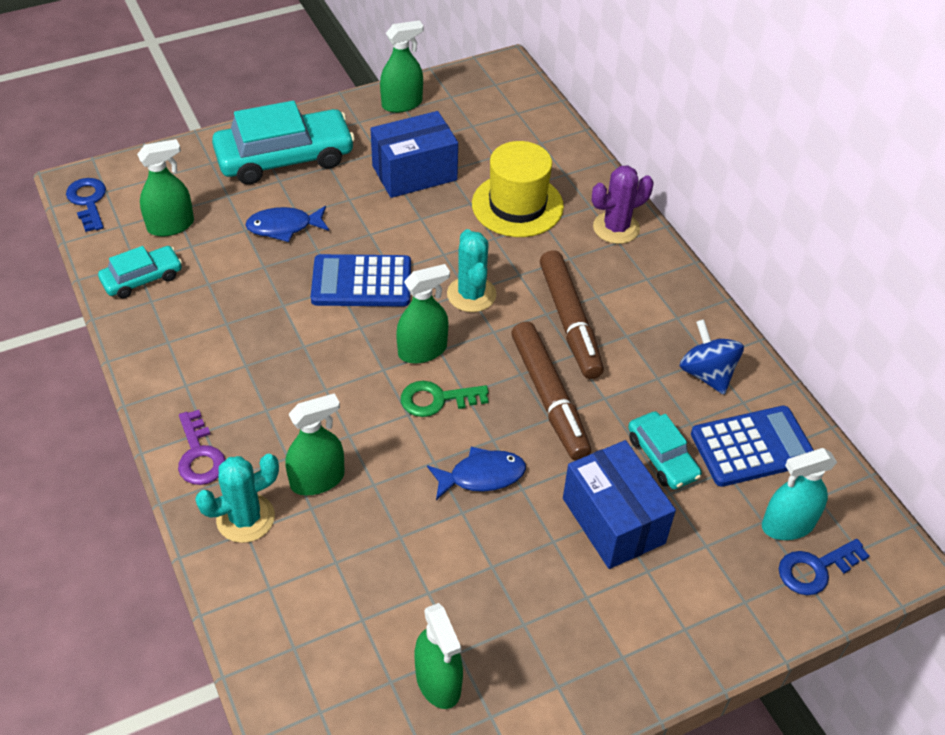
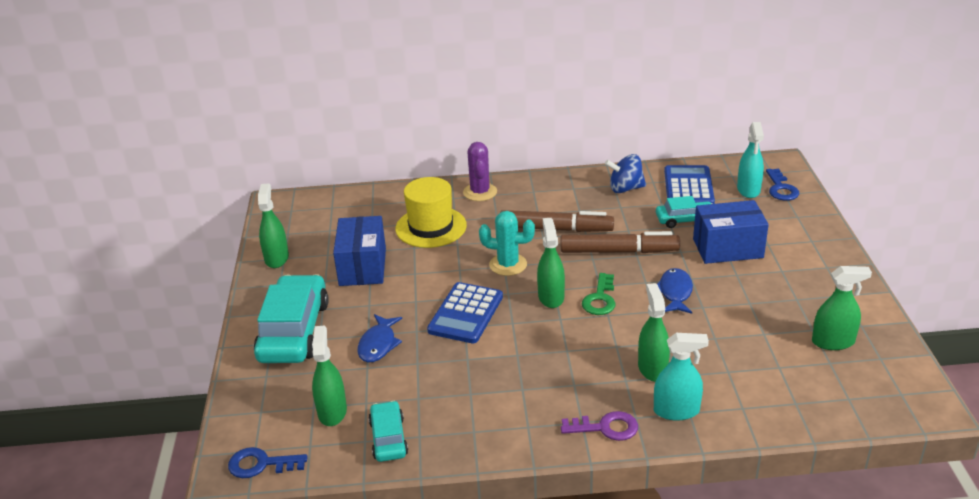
camera: 65 degrees left, 15 degrees down
turquoise cactus [195,454,279,543] -> turquoise spray bottle [654,333,709,421]

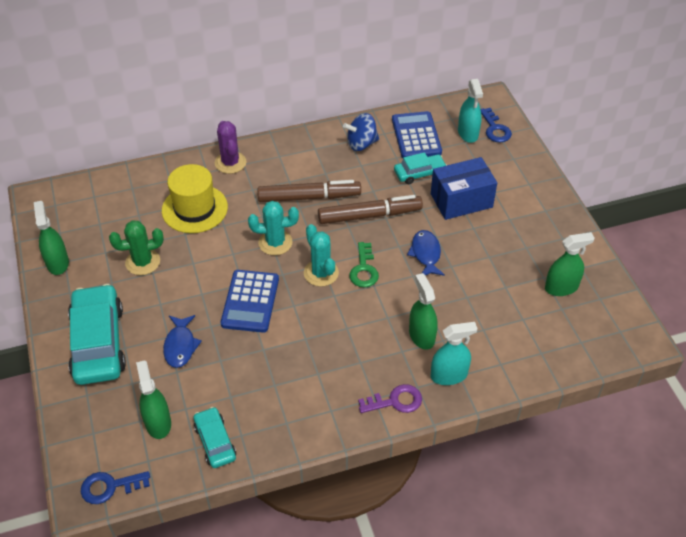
camera: 15 degrees left, 15 degrees up
blue box [333,216,386,286] -> green cactus [109,220,164,275]
green spray bottle [537,218,565,308] -> turquoise cactus [304,224,339,287]

